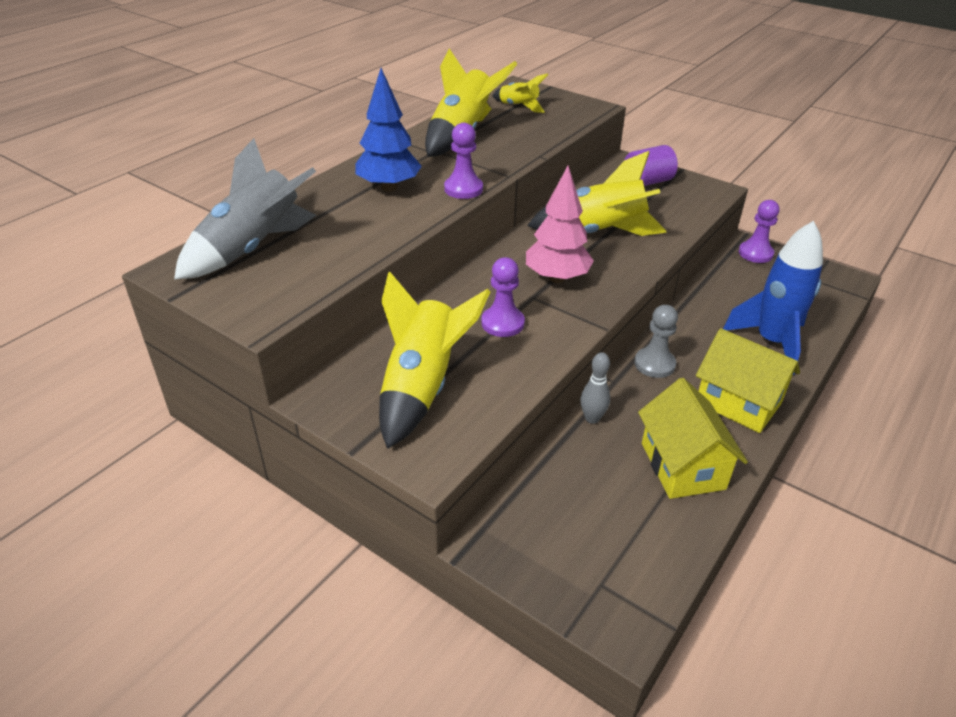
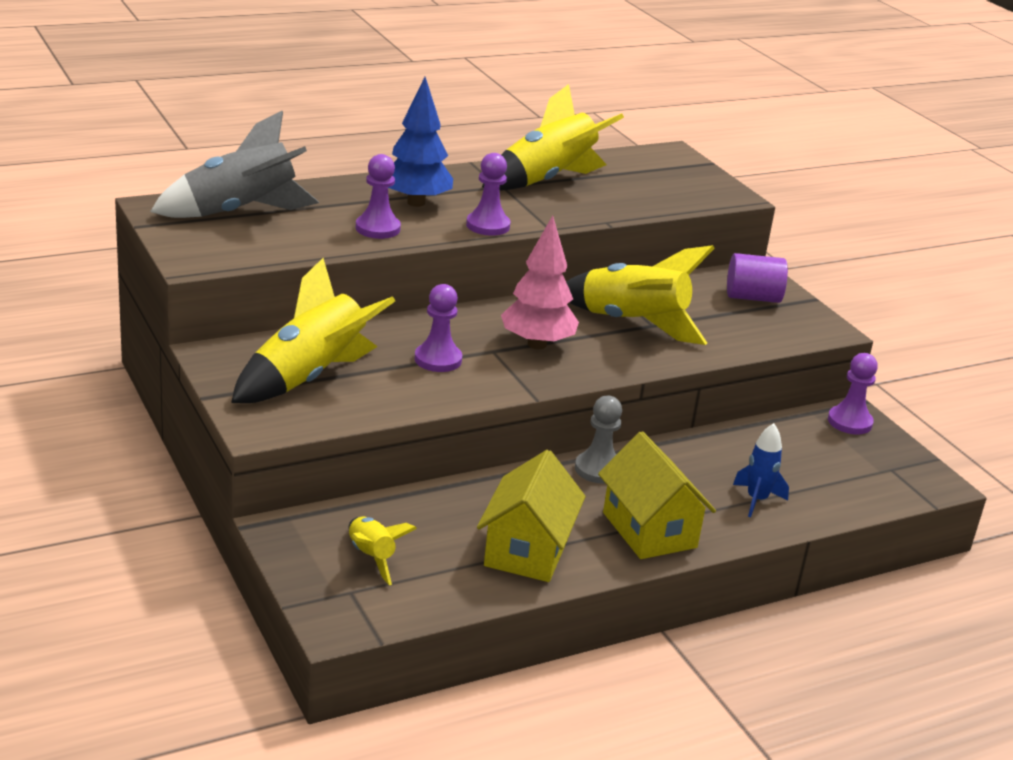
camera: 25 degrees right, 10 degrees down
yellow rocket [492,73,548,113] -> yellow rocket moved to [349,517,417,585]
grey bowling pin [580,352,610,424] -> none
blue rocket [723,221,823,375] -> blue rocket [733,423,789,517], size x0.53
none -> purple pawn [356,154,401,239]

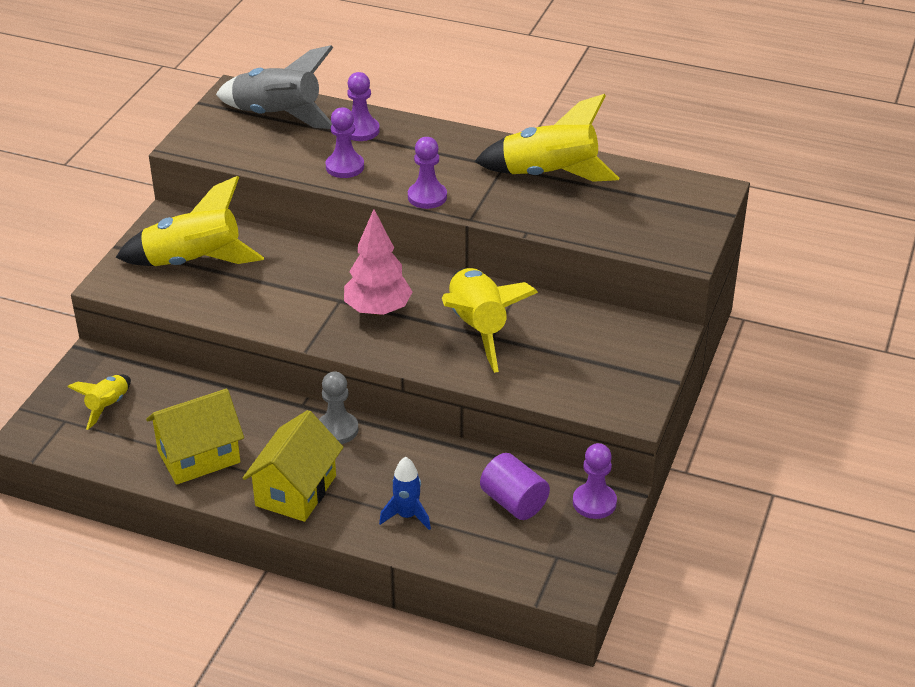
camera: 50 degrees right, 10 degrees up
blue tree [388,77,453,207] -> none
purple pawn [415,284,462,372] -> purple pawn moved to [347,72,380,141]
purple cylinder [727,253,788,303] -> purple cylinder moved to [480,453,550,520]

